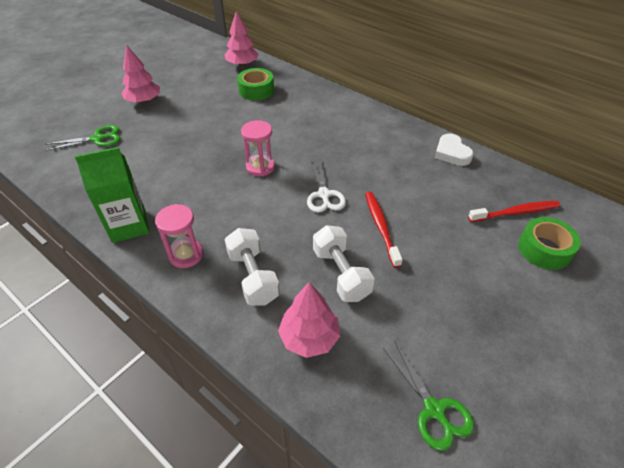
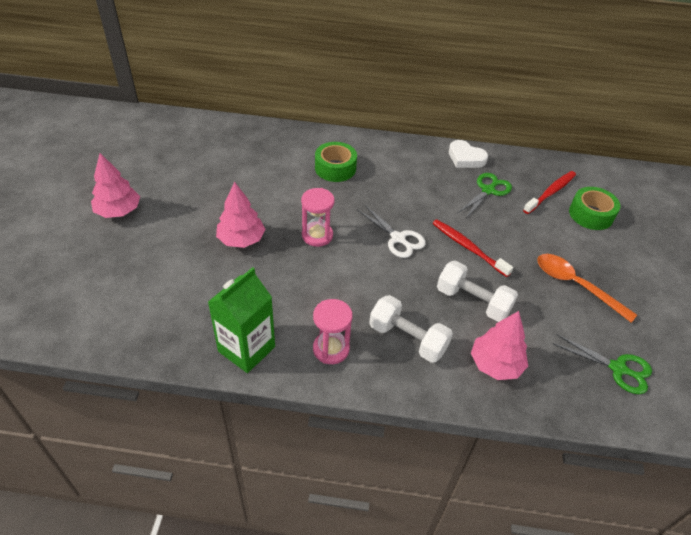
camera: 35 degrees left, 0 degrees up
green scissors [45,125,121,151] -> green scissors moved to [458,173,512,218]
pink tree [225,11,259,67] -> pink tree moved to [216,182,266,248]
green tape [237,68,274,100] -> green tape moved to [315,142,357,182]
none -> orange spoon [537,254,637,323]

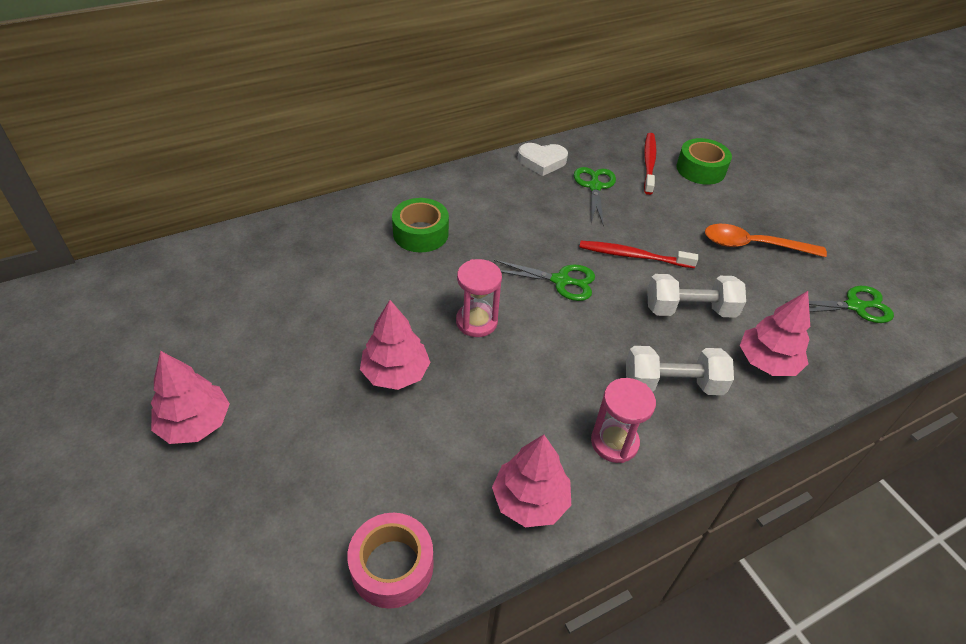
camera: 35 degrees left, 0 degrees up
green carton [208,267,275,373] -> pink tree [492,435,571,527]
white scissors [357,205,426,258] -> green scissors [494,260,595,301]
none -> pink tape [347,513,434,609]

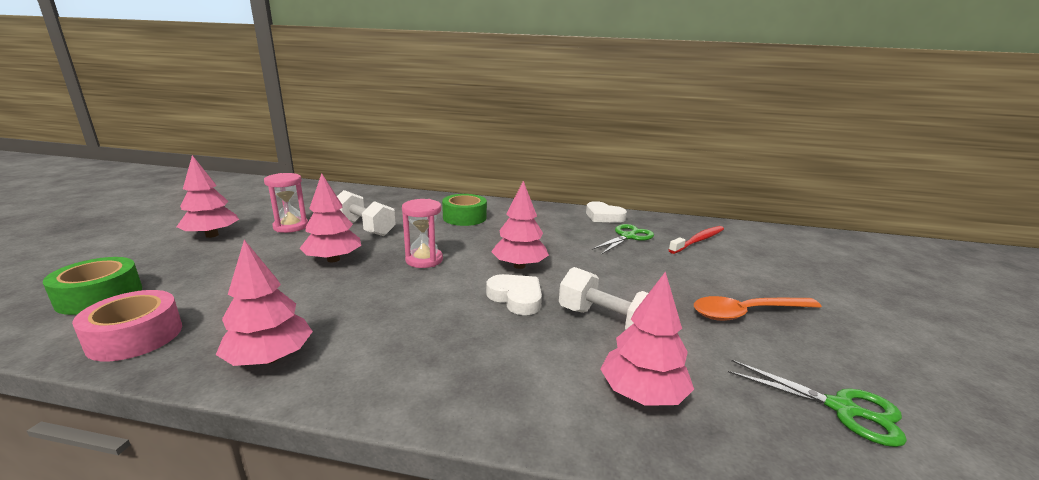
camera: 40 degrees right, 25 degrees down
green scissors [494,260,595,301] -> pink tree [491,181,549,269]
red toothbrush [579,241,698,268] -> none
pink hourglass [591,378,656,463] -> pink hourglass moved to [264,173,308,233]
white dumbbell [626,346,734,395] -> white dumbbell moved to [337,190,396,236]
green tape [676,138,732,185] -> green tape moved to [43,257,142,315]
orange spoon [705,224,827,257] -> orange spoon turned 60 degrees counterclockwise [694,296,822,321]
none -> white heart [486,274,542,315]

